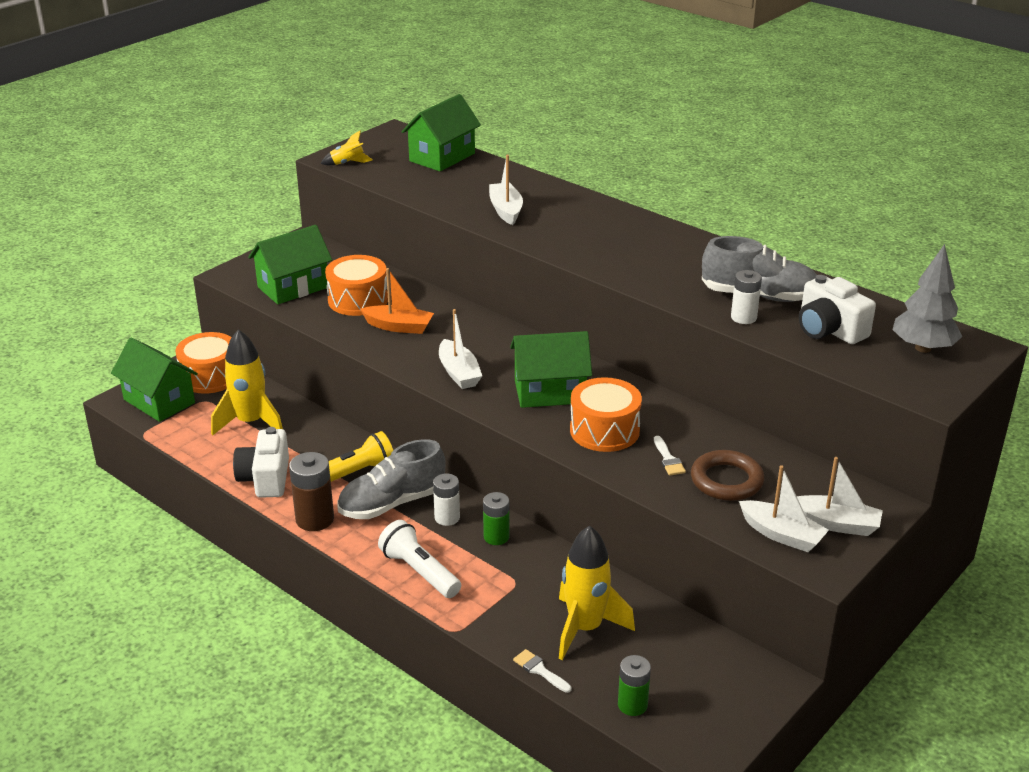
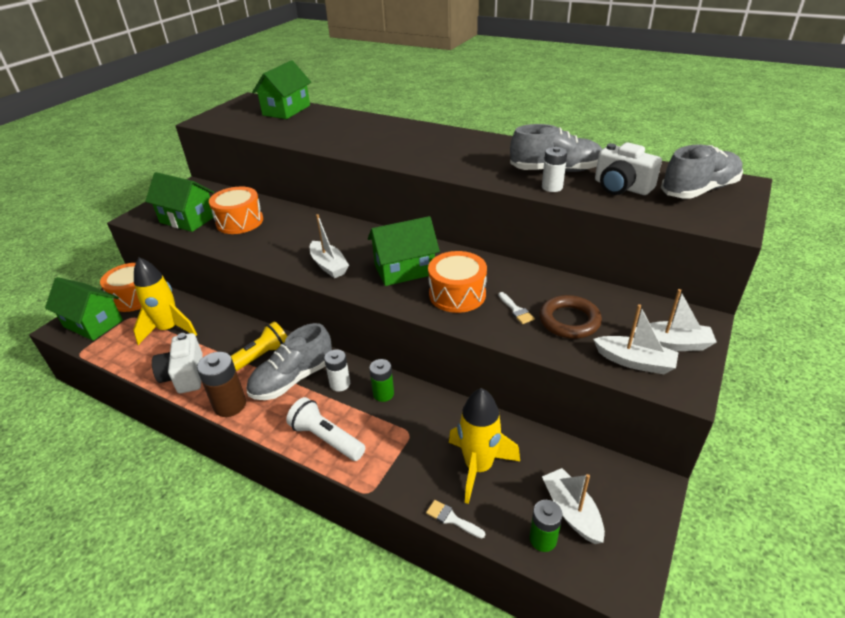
camera: 10 degrees left, 5 degrees up
green house [248,225,332,304] -> green house turned 75 degrees clockwise [145,172,214,232]
yellow rocket [321,130,373,165] -> none
orange boat [360,268,434,334] -> none
white boat [489,155,523,225] -> white boat moved to [542,468,605,544]
grey tree [892,244,963,353] -> grey shoe [661,145,743,198]

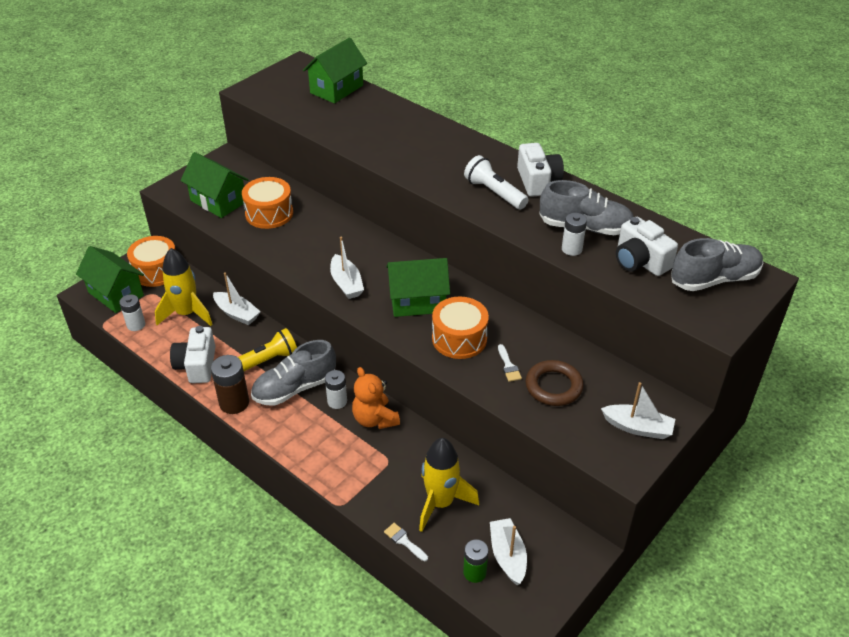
camera: 10 degrees right, 5 degrees up
white flashlight [286,397,365,461] -> white flashlight moved to [464,155,529,210]
green battery [369,359,394,402] -> orange teddy bear [352,367,400,429]
white boat [593,304,679,374] -> white boat moved to [213,272,261,325]
none -> white battery [119,294,145,331]
none -> white camera [517,143,564,197]

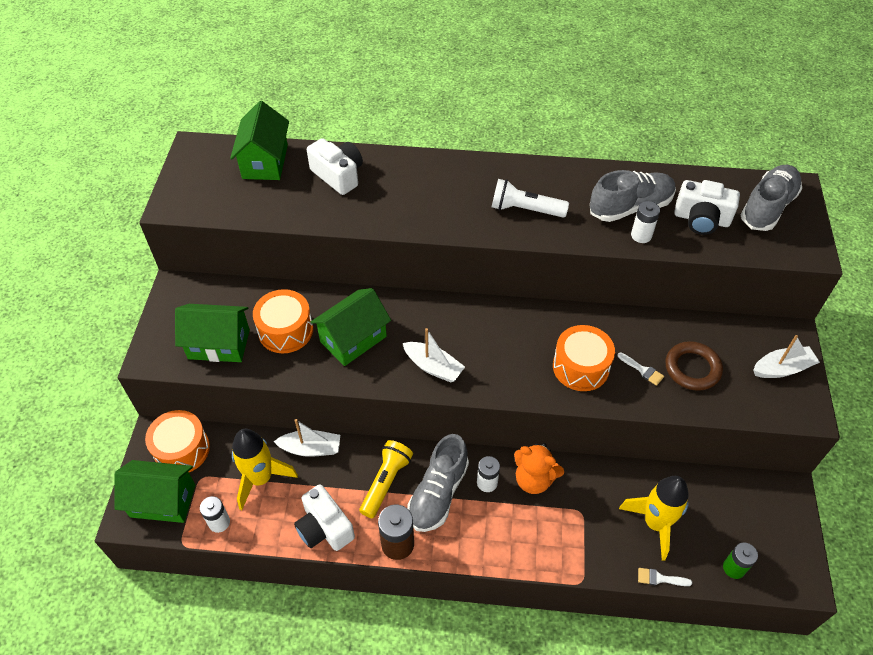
camera: 35 degrees left, 10 degrees up
green house [386,258,450,317] -> green house moved to [311,288,391,366]
white boat [490,518,527,585] -> none
white camera [517,143,564,197] -> white camera moved to [307,138,363,195]

